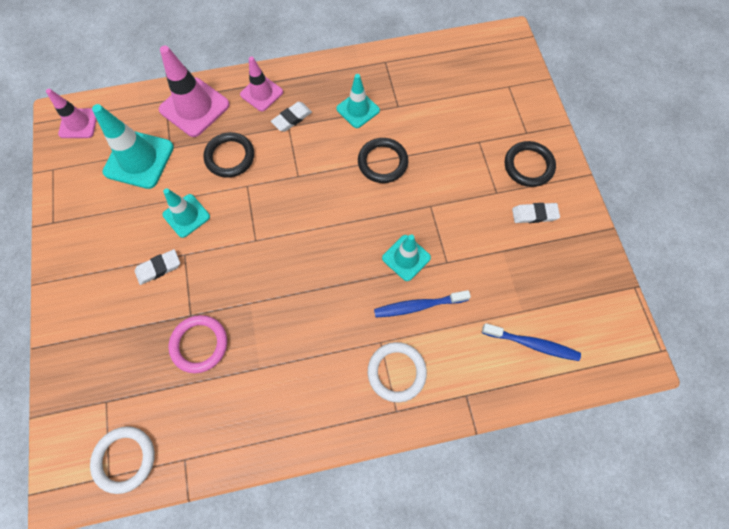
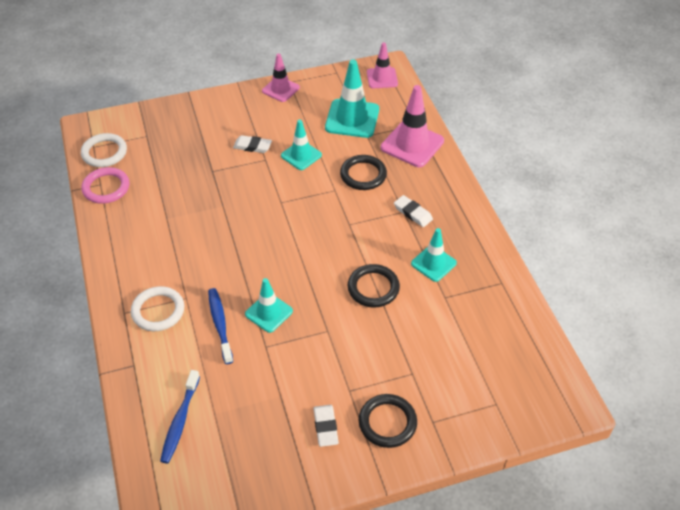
camera: 85 degrees right, 20 degrees down
white eraser [135,249,180,285] -> white eraser turned 45 degrees counterclockwise [233,135,272,153]
pink ring [168,315,227,373] -> pink ring moved to [81,167,129,204]
pink traffic cone [240,56,283,111] -> pink traffic cone moved to [262,54,300,102]

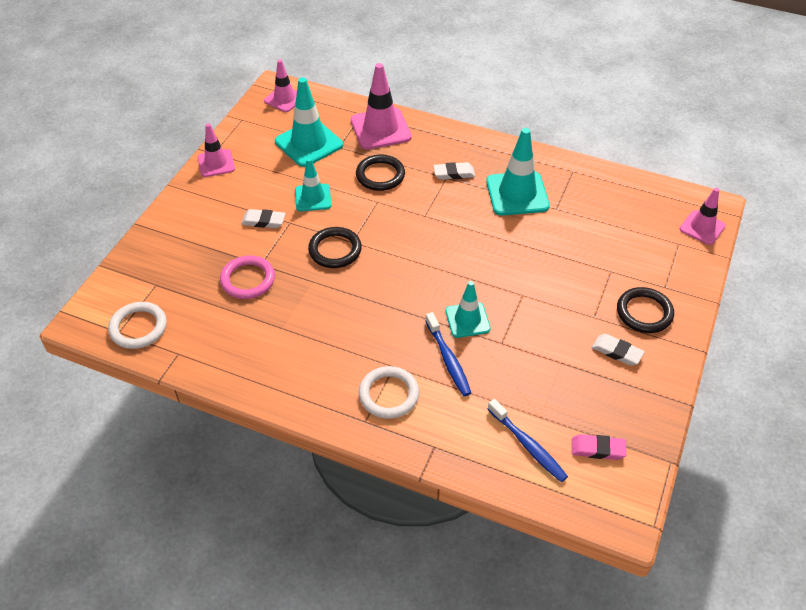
camera: 50 degrees left, 0 degrees up
pink ring [81,167,129,204] -> pink ring moved to [220,255,275,299]
blue toothbrush [208,288,233,364] -> blue toothbrush turned 135 degrees counterclockwise [425,312,471,396]
white eraser [233,135,272,153] -> white eraser turned 45 degrees clockwise [241,209,285,228]
black ring [348,264,400,308] -> black ring moved to [308,227,362,268]
turquoise traffic cone [411,228,457,282] -> turquoise traffic cone [486,128,550,216], size x1.61
none -> pink eraser [572,434,626,460]
none -> pink traffic cone [680,188,726,245]

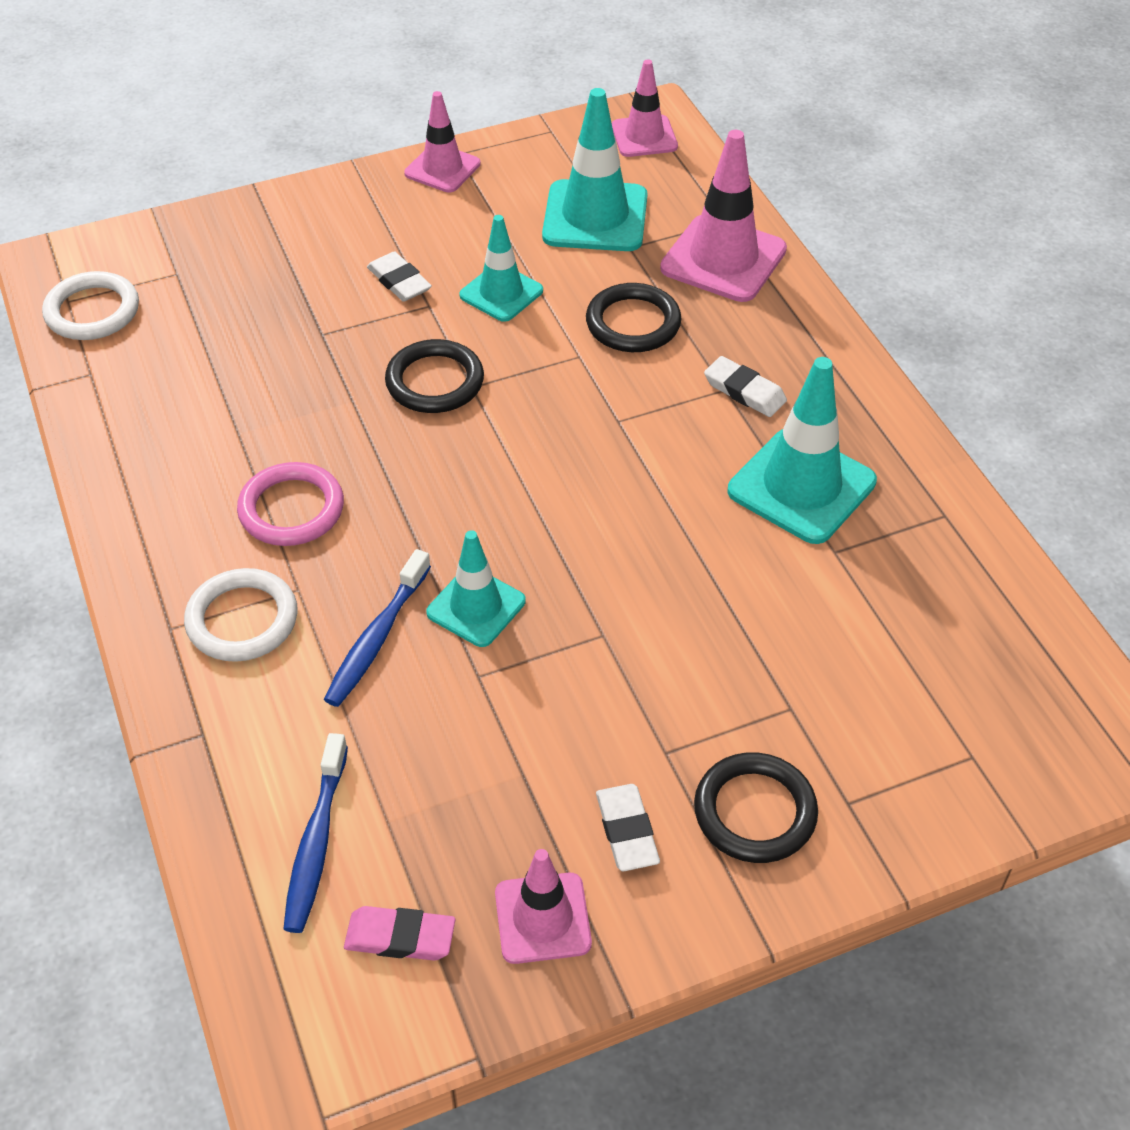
camera: 45 degrees right, 0 degrees up
pink ring [220,255,275,299] -> pink ring moved to [237,462,344,546]
pink eraser [572,434,626,460] -> pink eraser turned 45 degrees counterclockwise [344,906,455,961]
pink traffic cone [680,188,726,245] -> pink traffic cone moved to [495,849,592,964]

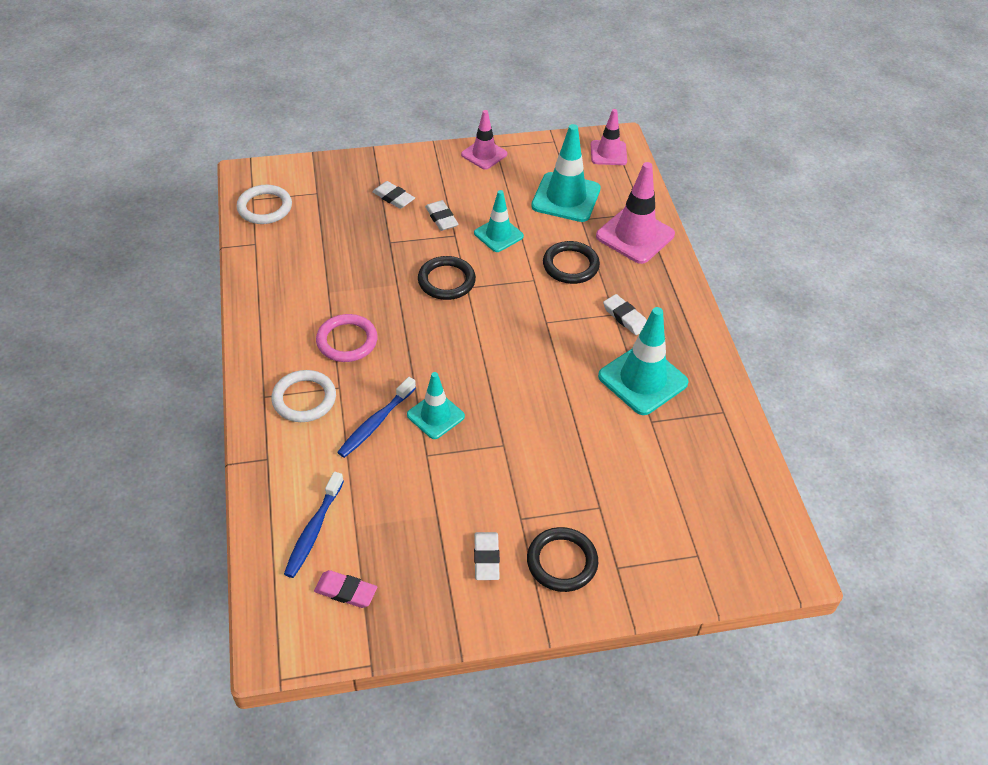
camera: 10 degrees right, 0 degrees up
pink traffic cone [495,849,592,964] -> none
none -> white eraser [372,181,415,209]

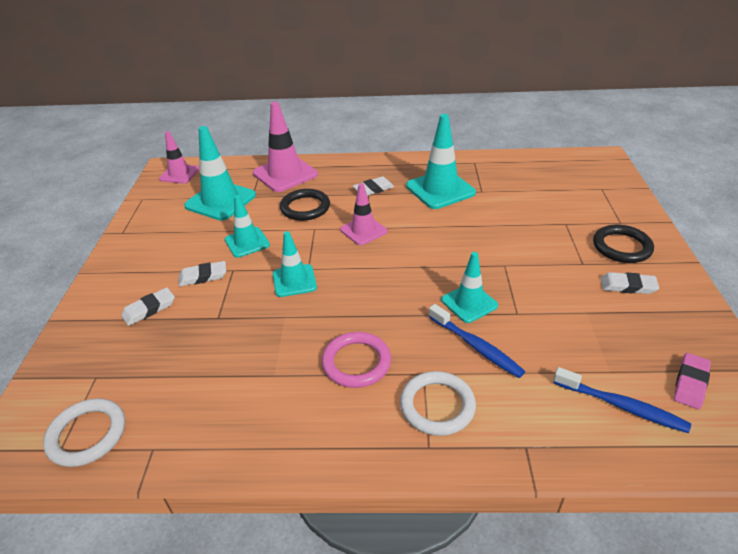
camera: 75 degrees left, 10 degrees down
black ring [418,256,476,300] -> turquoise traffic cone [273,231,317,297]
pink traffic cone [461,110,507,170] -> pink traffic cone moved to [340,183,387,245]

